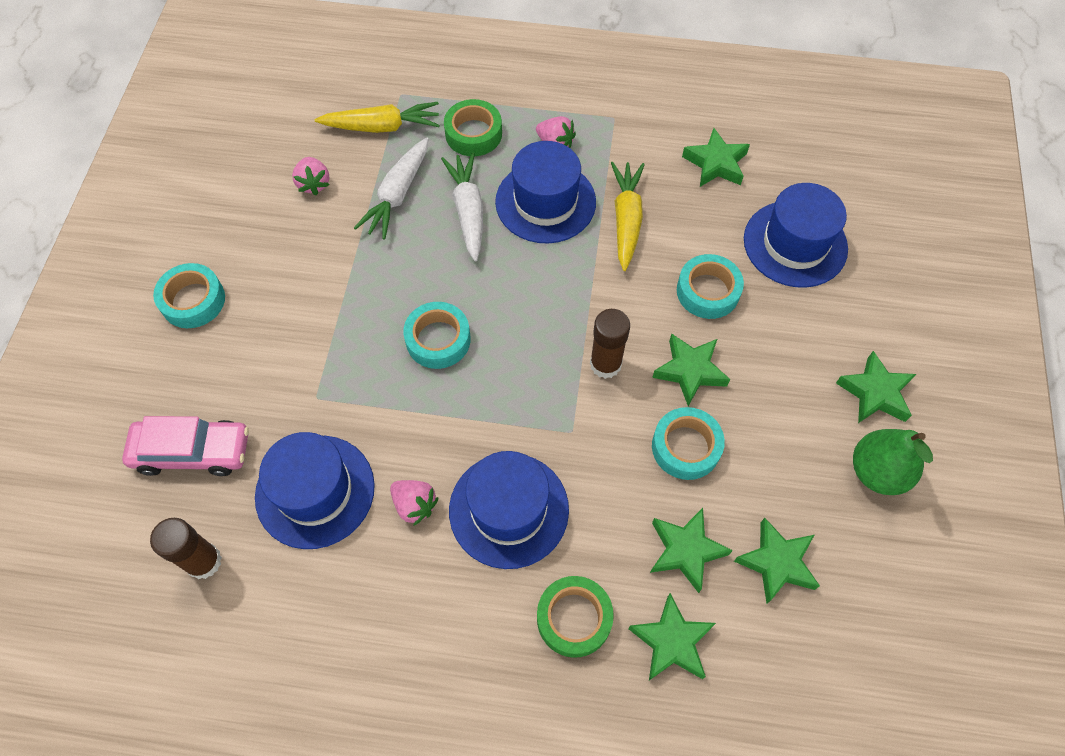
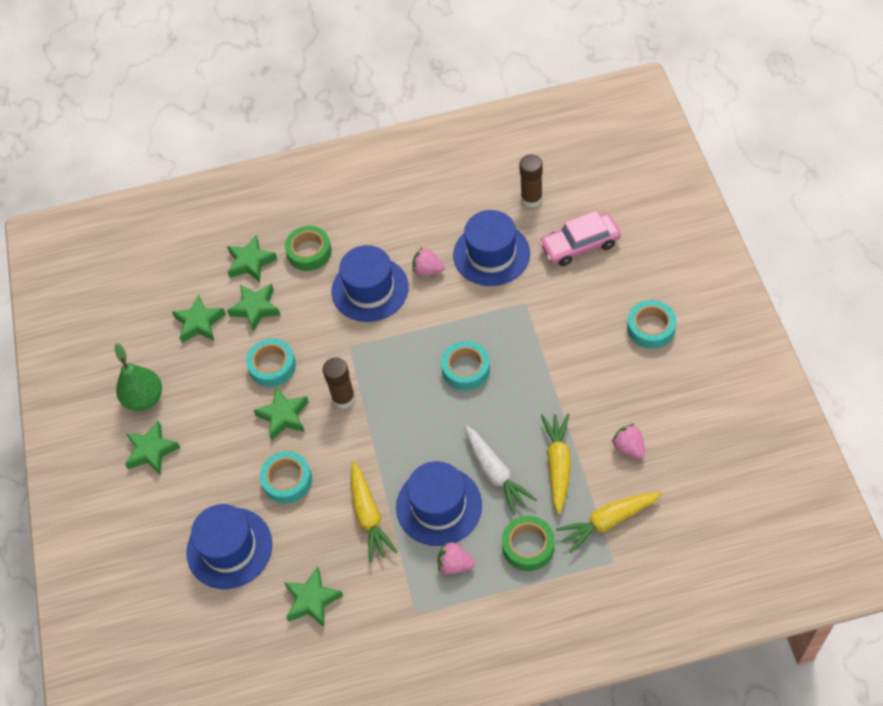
camera: 165 degrees right, 5 degrees down
white carrot [354,138,429,240] -> yellow carrot [541,414,571,514]

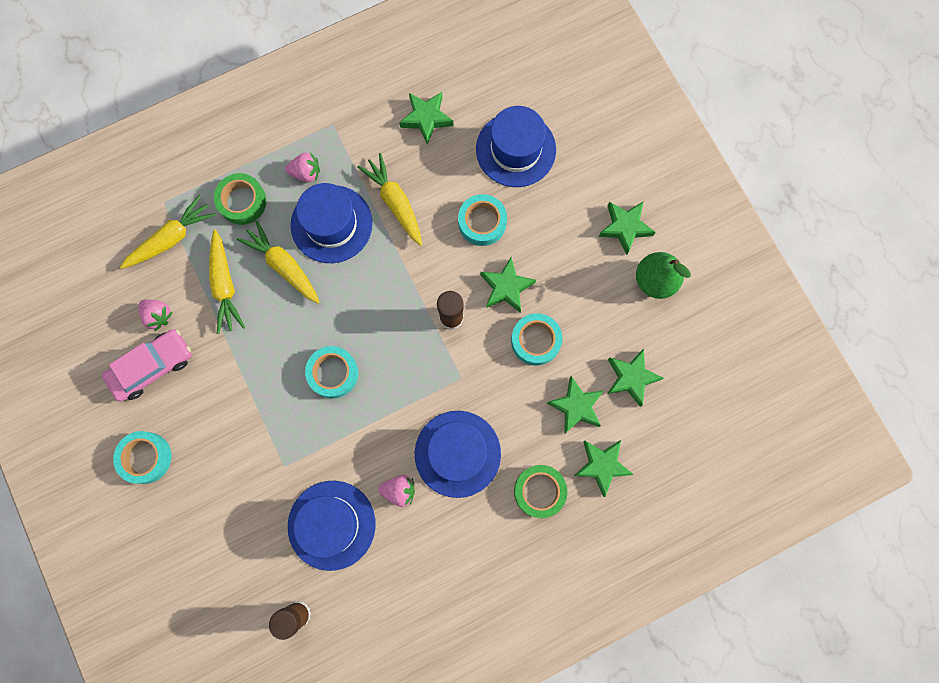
camera: 160 degrees right, 20 degrees up
white carrot [464,425,537,515] -> yellow carrot [237,221,319,303]
pink car [539,211,621,266] -> pink car moved to [102,329,192,402]

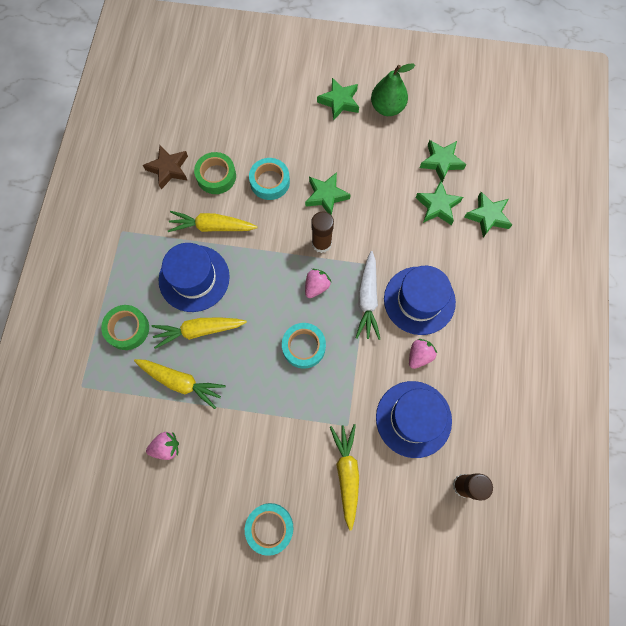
camera: 55 degrees left, 5 degrees down
pink car [102,329,192,402] -> none
yellow carrot [120,195,216,269] -> yellow carrot moved to [330,424,359,531]
pink strawberry [285,152,320,182] -> pink strawberry moved to [305,269,331,298]
green star [399,92,453,145] -> brown star [143,145,188,189]
blue hat [476,106,556,187] -> none
turquoise tape [511,313,563,366] -> none
green tape [514,465,567,518] -> green tape moved to [194,152,236,194]
none -> white carrot [356,251,380,340]

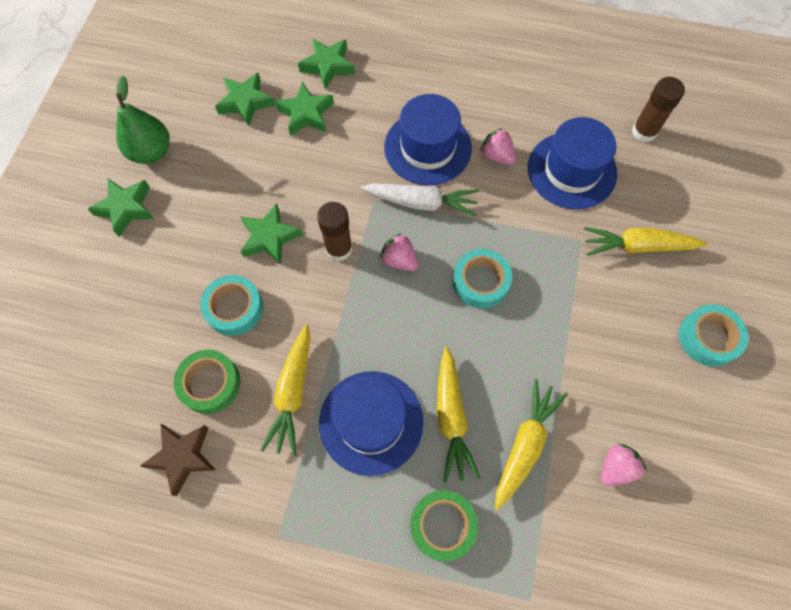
camera: 85 degrees left, 5 degrees down
pink strawberry [146,432,179,460] -> pink strawberry turned 60 degrees clockwise [600,444,647,486]

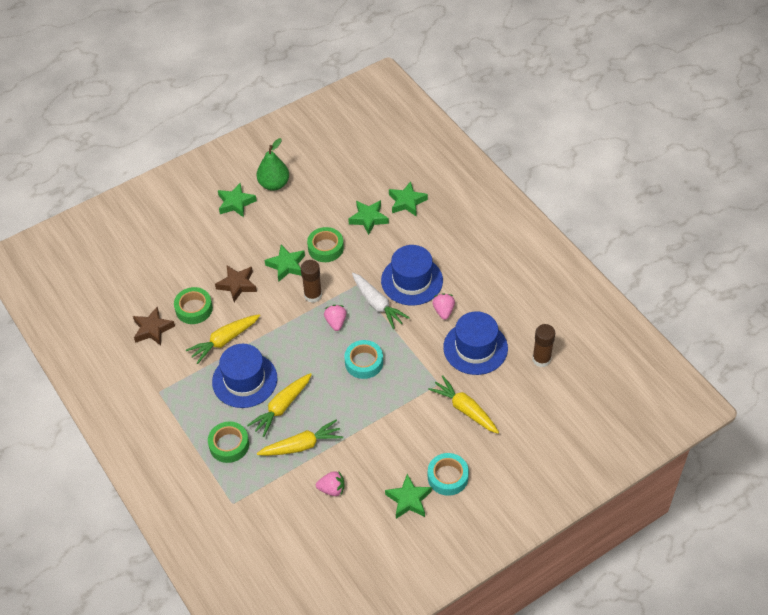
camera: 45 degrees right, 15 degrees down
turquoise tape [200,275,263,336] -> brown star [215,266,257,302]
green star [215,73,275,126] -> green star moved to [385,474,432,519]
none -> green tape [307,227,344,262]

